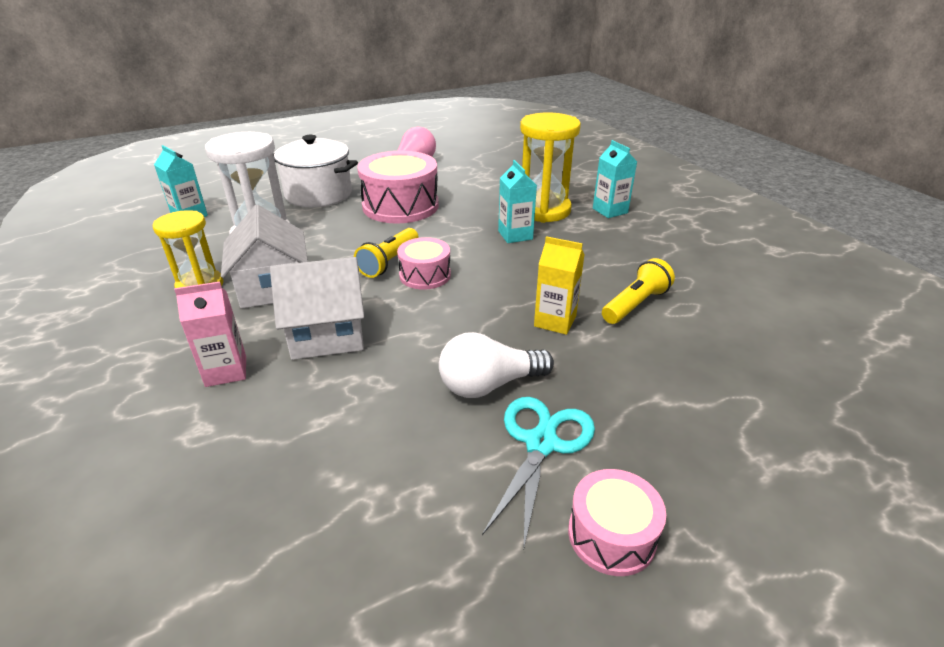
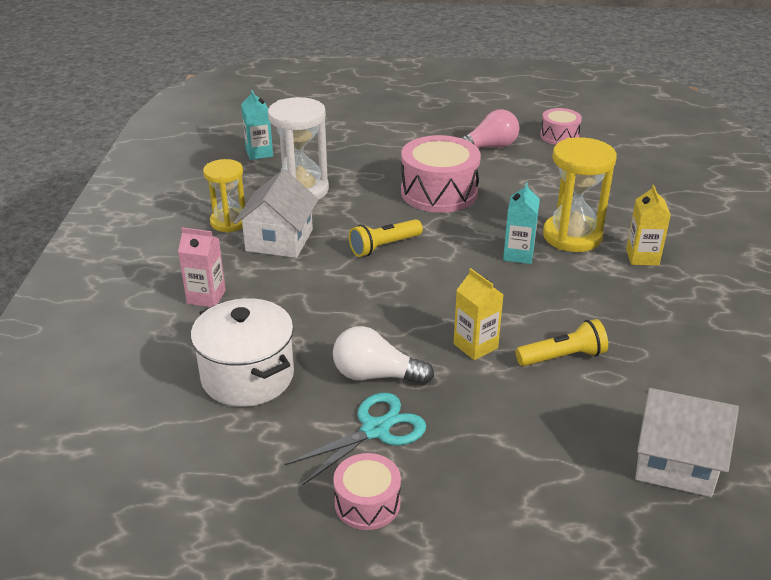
camera: 30 degrees right, 0 degrees up
white house [270,257,364,360] -> white house moved to [635,388,739,497]
white pot [273,135,358,207] -> white pot moved to [191,298,294,407]
pink drum [397,237,451,290] -> pink drum moved to [540,108,582,145]
turquoise carton [593,140,637,218] -> yellow carton [626,185,671,266]

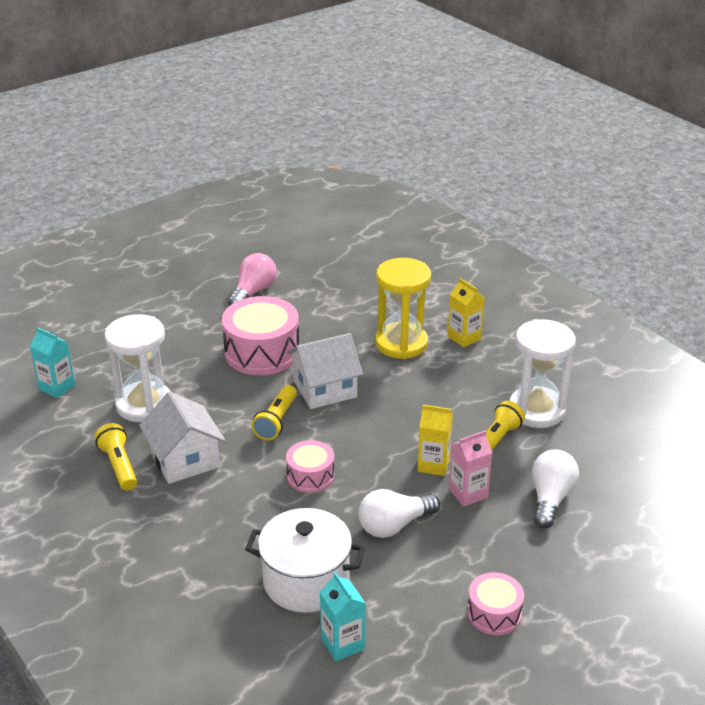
camera: 40 degrees left, 0 degrees up
pink carton [178,228,226,307] -> pink carton moved to [449,431,493,507]
yellow hourglass [203,159,245,233] -> yellow flashlight [95,423,137,491]
turquoise scissors [285,393,426,485] -> none
turquoise carton [503,182,540,264] -> turquoise carton moved to [320,572,365,661]
pink drum [540,108,582,145] -> pink drum moved to [286,440,334,493]
white house [635,388,739,497] -> white house moved to [287,333,363,409]
none -> white hourglass [509,319,576,428]
none -> white light bulb [532,450,579,528]

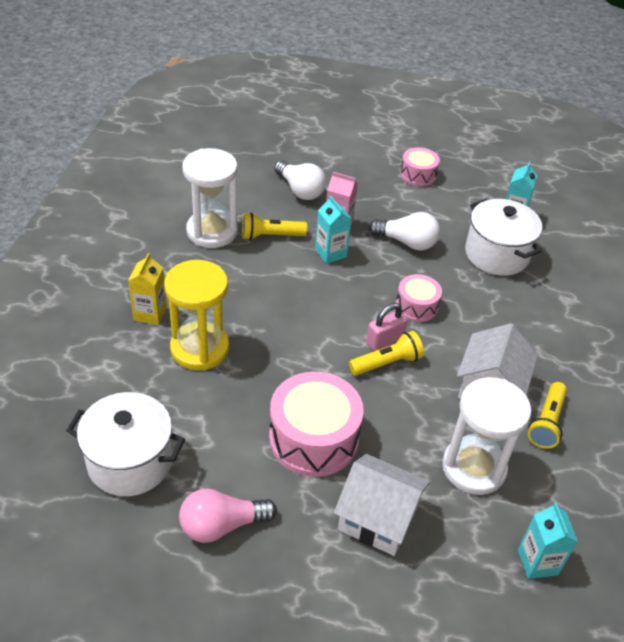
camera: 135 degrees left, 10 degrees up
white house [287,333,363,409] -> white house moved to [334,454,430,556]
yellow carton [418,405,453,476] -> turquoise carton [315,195,352,264]
white light bulb [532,450,579,528] -> white light bulb turned 105 degrees counterclockwise [274,160,326,200]
none -> white pot [66,392,185,496]
none -> pink padlock [366,303,407,351]

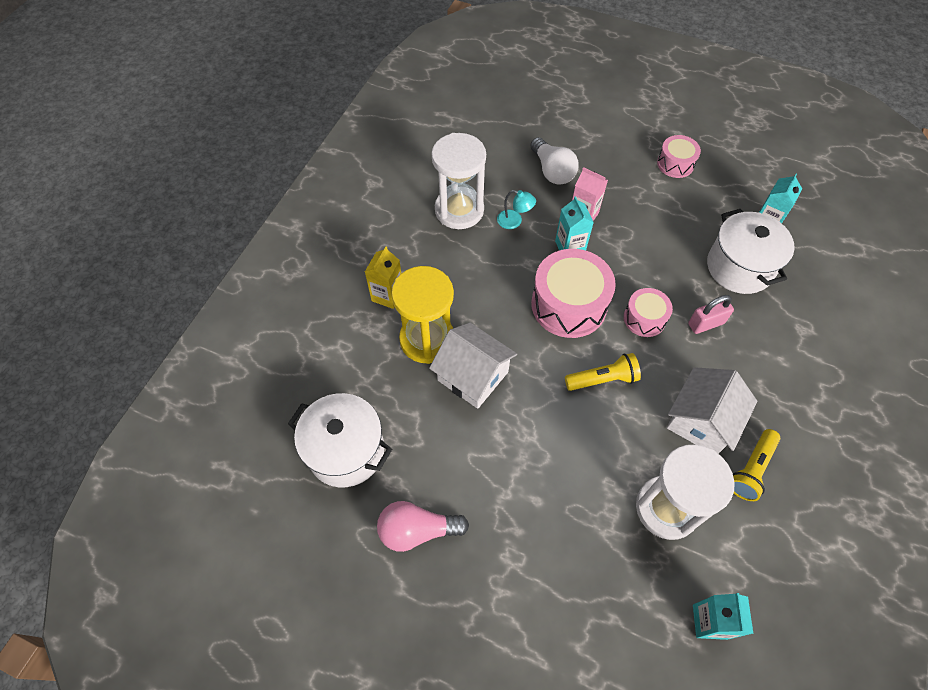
camera: 15 degrees right, 15 degrees up
yellow flashlight [242,213,307,240] -> turquoise lamp [497,190,536,229]
pink drum [269,372,364,477] -> pink drum moved to [531,249,616,338]
white house [334,454,430,556] -> white house moved to [429,322,517,409]
pink padlock [366,303,407,351] -> pink padlock moved to [688,295,734,334]
white light bulb [369,212,440,251] -> none

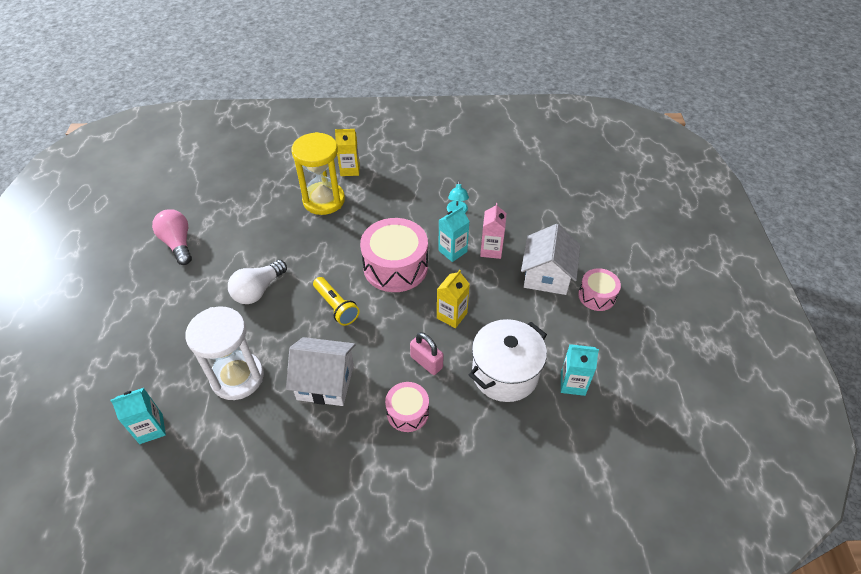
camera: 65 degrees right, 10 degrees down
white pot [288,393,392,487] -> none
white house [429,322,517,409] -> white house moved to [521,224,580,295]
white hourglass [431,133,486,229] -> none
white light bulb [530,137,579,185] -> white light bulb moved to [228,260,287,304]
pink drum [624,288,673,337] -> pink drum moved to [385,382,429,432]
yellow flashlight [733,429,780,501] -> none
none -> yellow carton [437,270,470,328]

